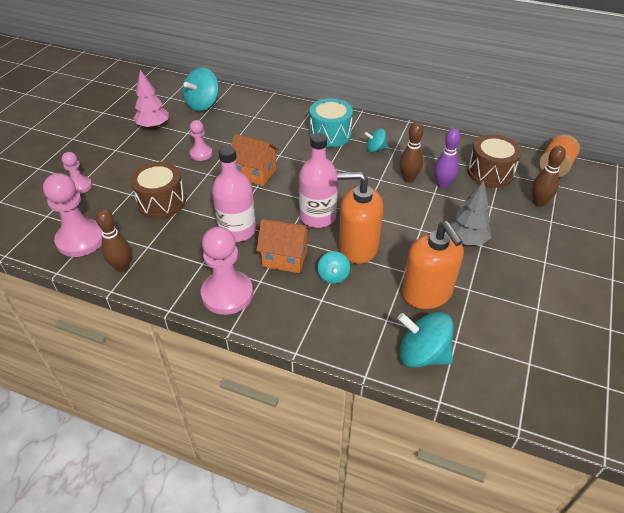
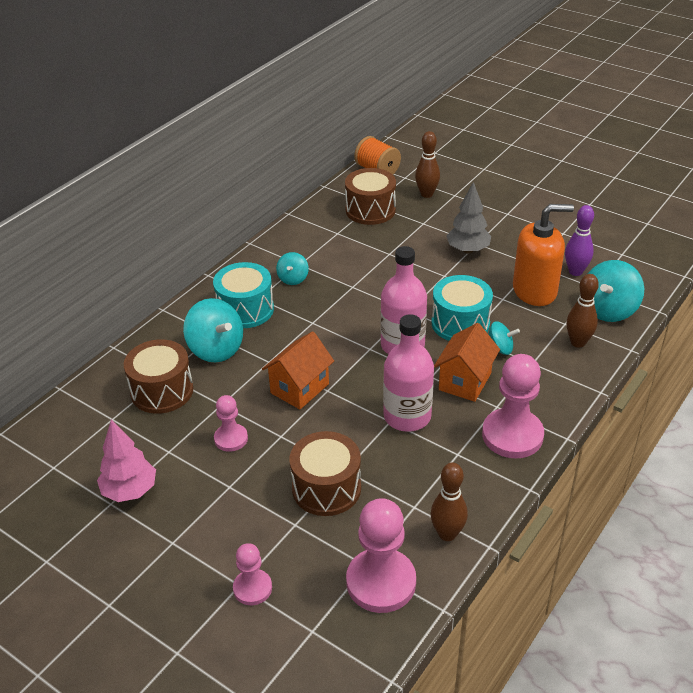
camera: 75 degrees left, 5 degrees down
turquoise spinning top [183,68,219,111] -> turquoise spinning top moved to [183,298,243,362]
orange soap dispenser [337,172,383,264] -> turquoise drum [432,275,493,341]
brown bowling pin [399,122,424,182] -> brown bowling pin moved to [566,274,599,348]
purple bowling pin [434,128,460,189] -> purple bowling pin moved to [565,205,594,276]
none -> brown drum [124,339,193,414]

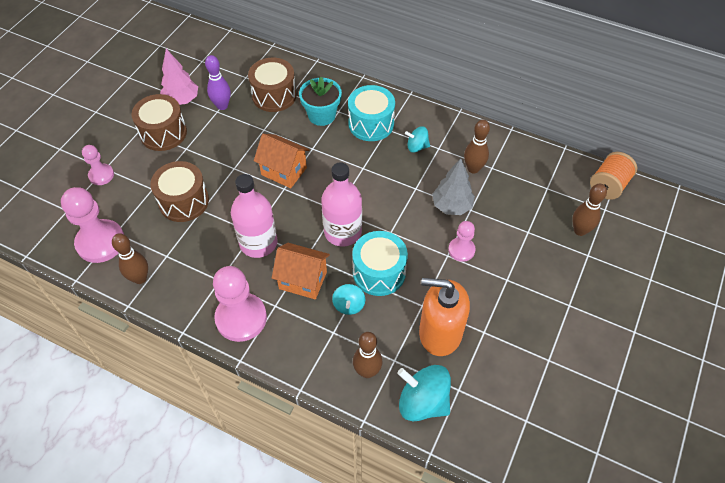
camera: 80 degrees right, 15 degrees up
turquoise spinning top [183,298,243,362] -> turquoise flower pot [299,77,342,126]
pink pawn [214,395,248,452] -> pink pawn moved to [448,221,475,262]
brown drum [345,168,396,225] -> brown drum moved to [131,94,187,151]
grey tree [446,182,491,253] -> grey tree moved to [432,158,475,215]
orange soap dispenser [513,204,574,306] -> orange soap dispenser turned 120 degrees clockwise [419,278,470,356]
purple bowling pin [565,205,594,276] -> purple bowling pin moved to [205,55,231,110]
none -> brown bowling pin [464,120,490,173]

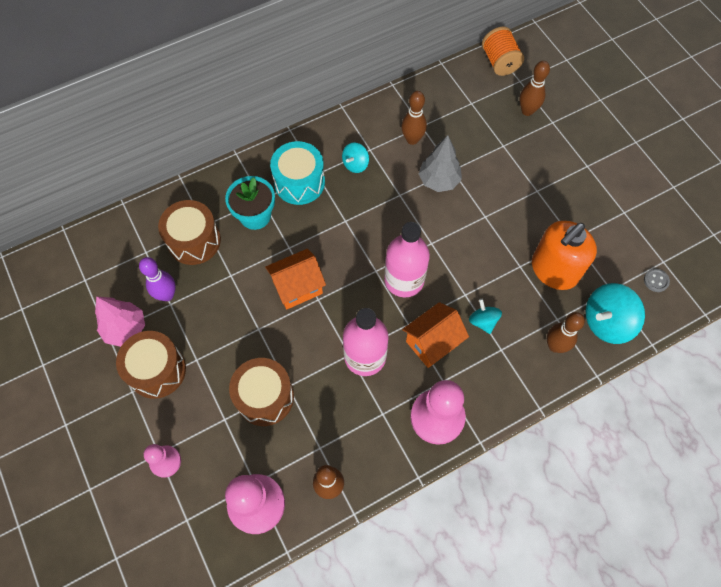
camera: 55 degrees left, 10 degrees up
turquoise spinning top [332,284,365,315] -> turquoise spinning top turned 150 degrees counterclockwise [469,299,502,334]
turquoise drum [352,231,408,296] -> none
pink pawn [448,221,475,262] -> none
none -> grey button [644,269,670,292]

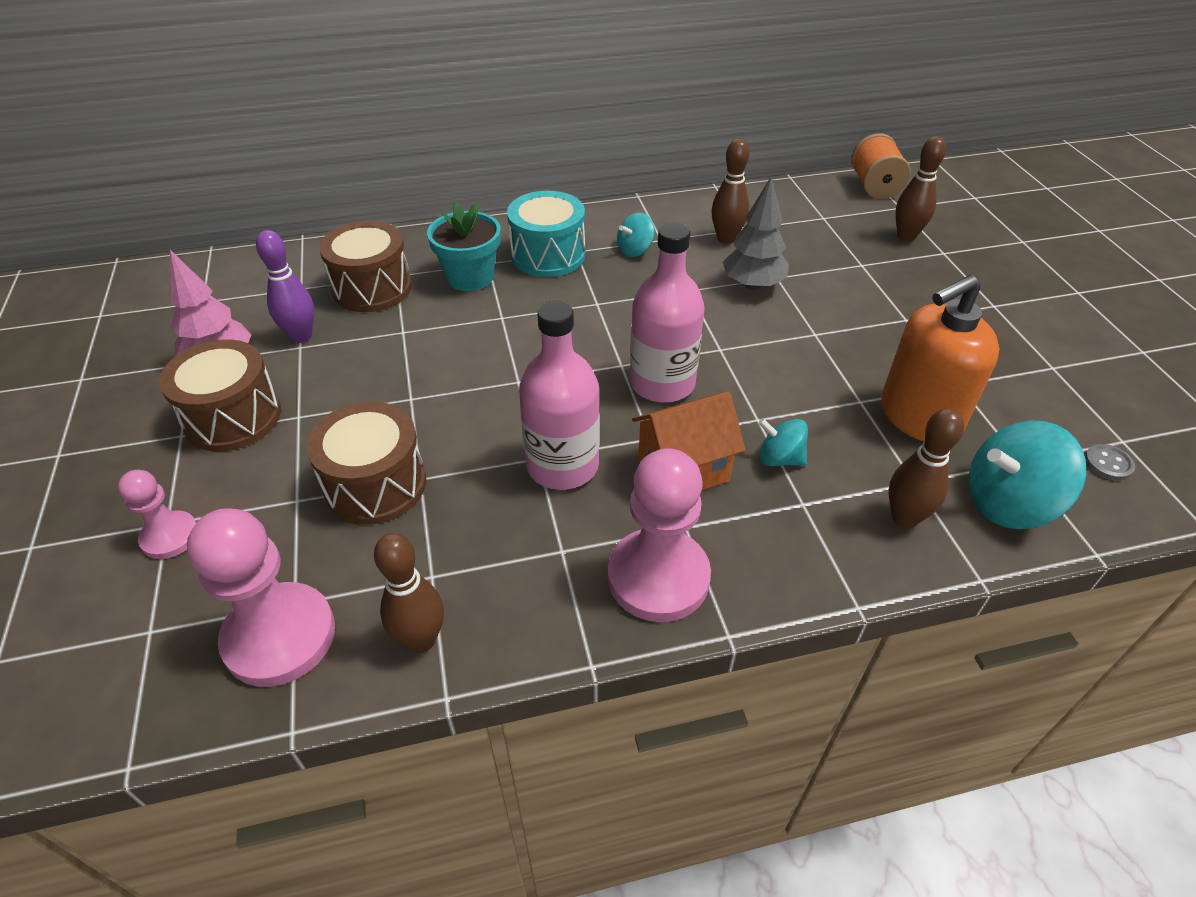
camera: 15 degrees right, 20 degrees down
orange house [265,249,326,310] -> none
turquoise spinning top [469,299,502,334] -> turquoise spinning top turned 60 degrees counterclockwise [759,418,808,466]

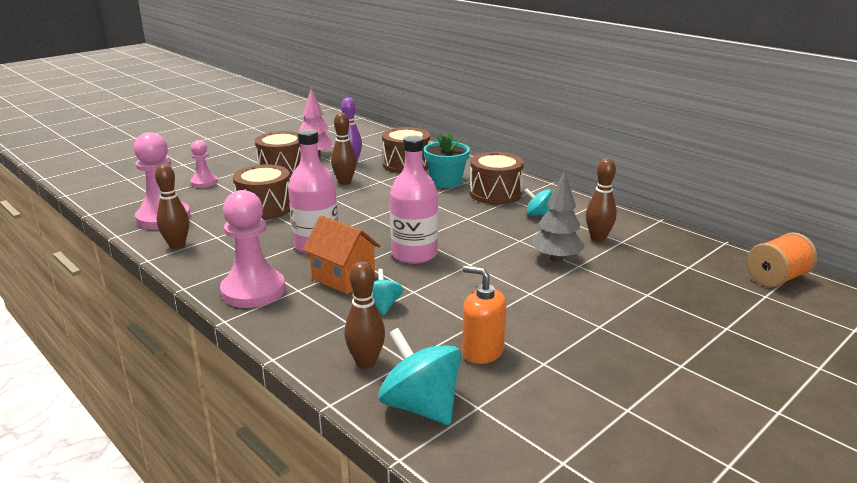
camera: 60 degrees right, 20 degrees down
turquoise drum [507,191,585,277] -> brown drum [470,152,524,205]
orange soap dispenser [881,275,999,441] -> orange soap dispenser [462,266,507,364], size x0.66
brown bowling pin [895,136,946,241] -> brown bowling pin moved to [331,113,357,185]
grey button [1085,444,1135,481] -> none

